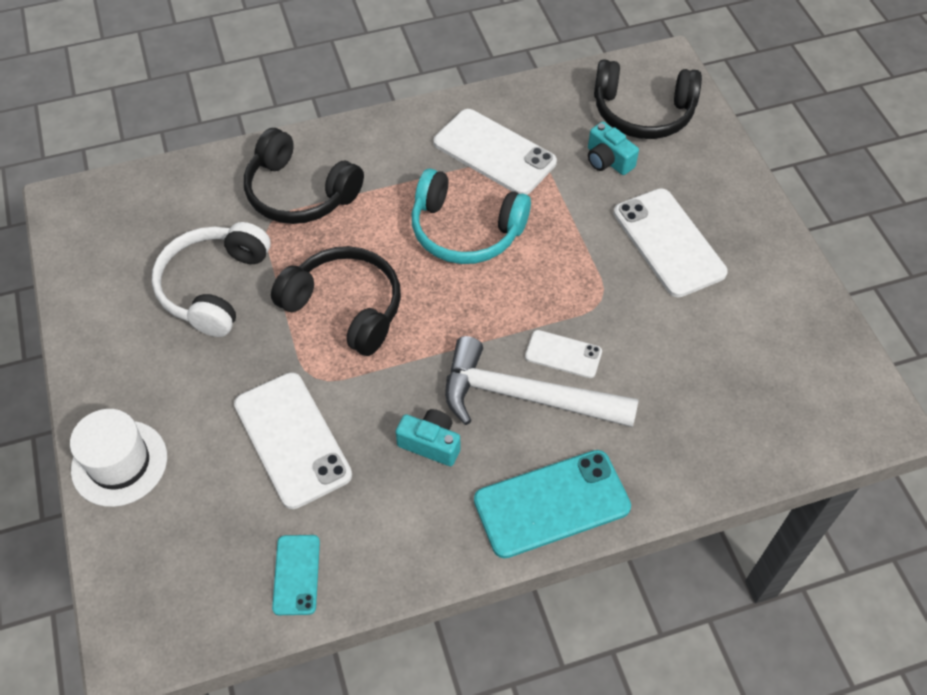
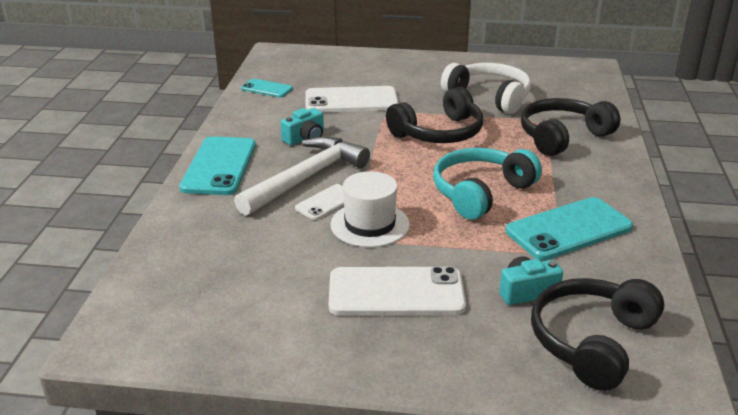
camera: 115 degrees right, 25 degrees down
white hat [70,409,167,507] -> white hat moved to [330,171,410,247]
white phone [434,109,557,195] -> turquoise phone [506,197,633,260]

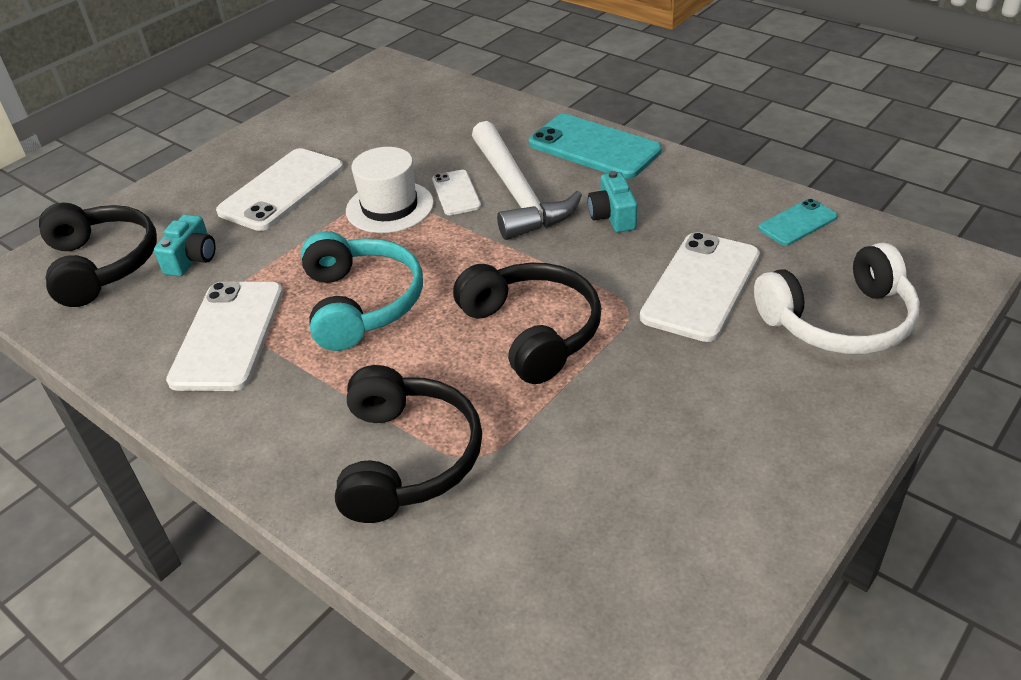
camera: 125 degrees right, 10 degrees up
black headphones [386,87,483,143] -> black headphones turned 150 degrees clockwise [453,263,601,384]
white headphones [441,63,531,114] -> white headphones moved to [754,243,920,354]
turquoise phone [506,197,633,260] -> white phone [166,282,283,391]

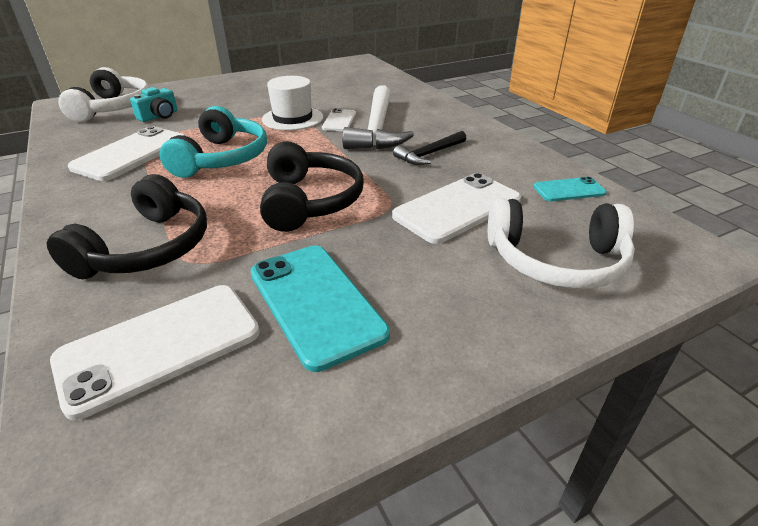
camera: 20 degrees right, 5 degrees down
black headphones [39,203,157,307] -> white headphones [58,67,150,122]
white phone [216,148,344,231] -> white phone moved to [50,285,260,420]
turquoise phone [529,114,662,179] -> turquoise phone moved to [250,246,390,372]
turquoise camera [588,171,637,233] -> black hammer [393,131,466,165]

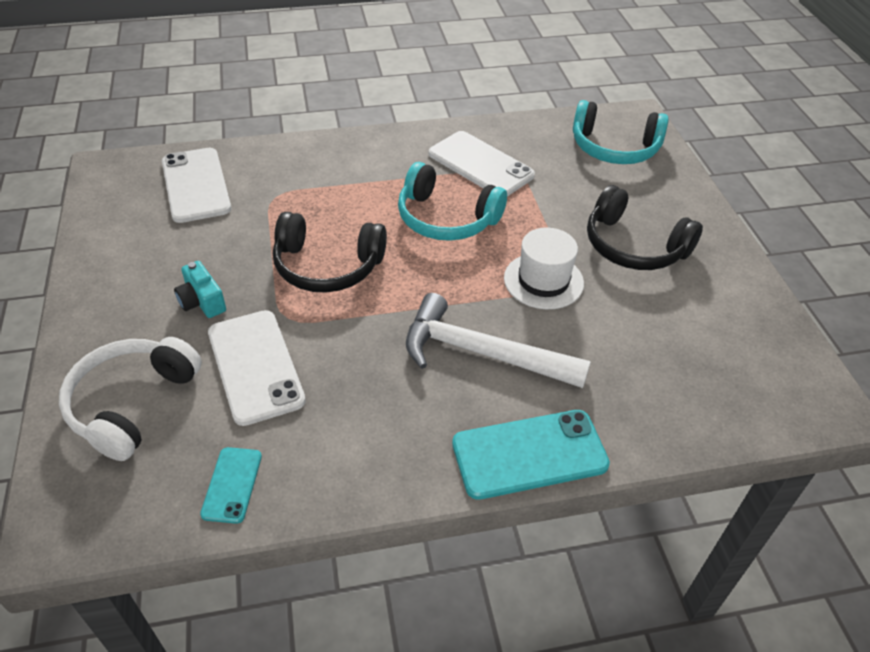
camera: 105 degrees right, 10 degrees up
black headphones [47,174,207,279] -> black headphones moved to [587,185,703,270]
white headphones [58,67,150,122] -> turquoise headphones [573,100,669,164]
turquoise camera [130,87,178,122] -> turquoise camera moved to [174,261,226,318]
turquoise phone [250,246,390,372] -> turquoise phone moved to [452,410,610,500]
white phone [322,109,356,131] -> none
black hammer [393,131,466,165] -> none

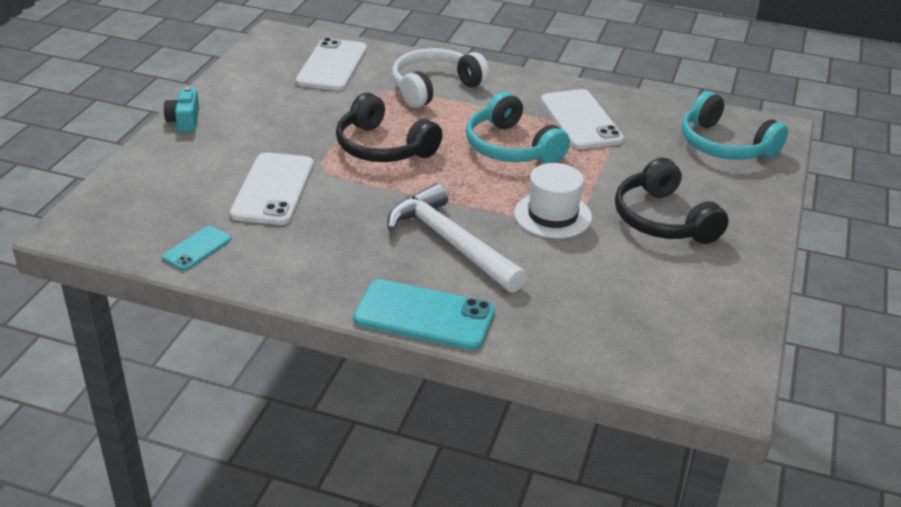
camera: 30 degrees right, 10 degrees down
white headphones [59,337,202,461] -> white headphones moved to [392,48,489,108]
turquoise camera [174,261,226,318] -> turquoise camera moved to [164,87,199,132]

